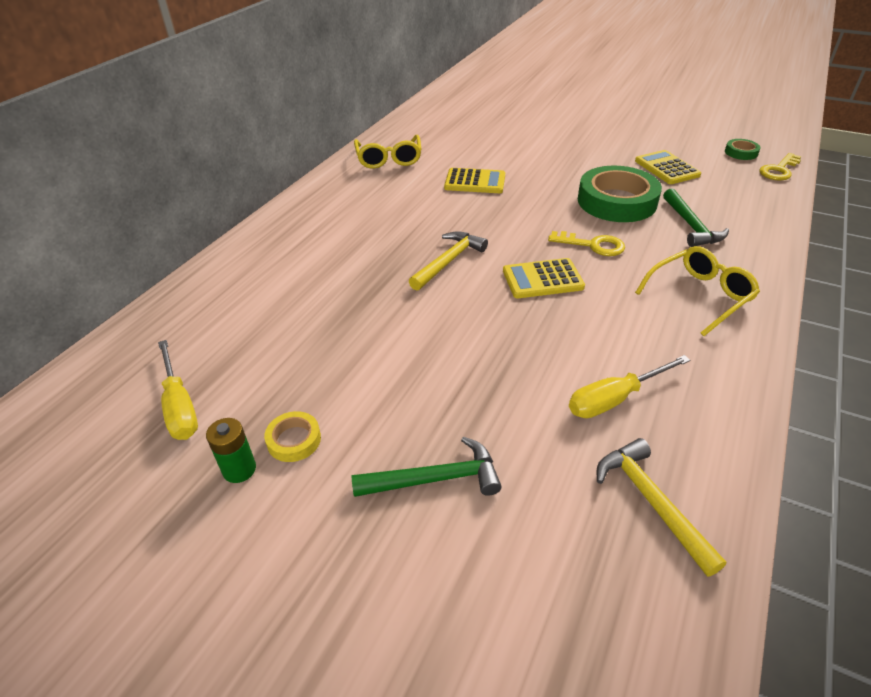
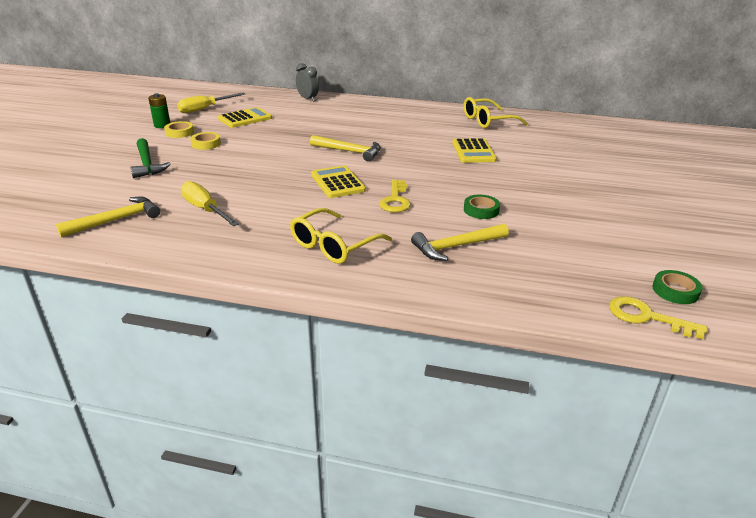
camera: 75 degrees right, 10 degrees down
green tape [578,166,662,222] -> green tape [464,195,500,219], size x0.45
yellow calculator [635,150,701,184] -> yellow calculator moved to [218,107,272,128]
yellow glasses [635,246,760,336] -> yellow glasses turned 90 degrees clockwise [290,208,392,264]
green hammer [663,188,729,247] -> yellow hammer [411,224,509,261]
none -> yellow tape [190,132,221,150]
none -> grey clock [296,63,319,102]

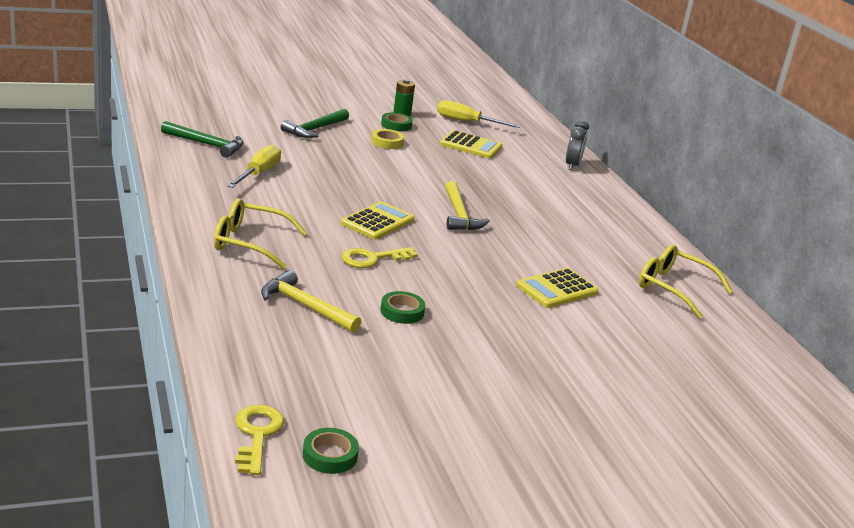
camera: 55 degrees right, 5 degrees down
yellow hammer [56,197,160,237] -> green hammer [161,121,244,158]
yellow tape [164,121,194,138] -> green tape [381,112,413,131]

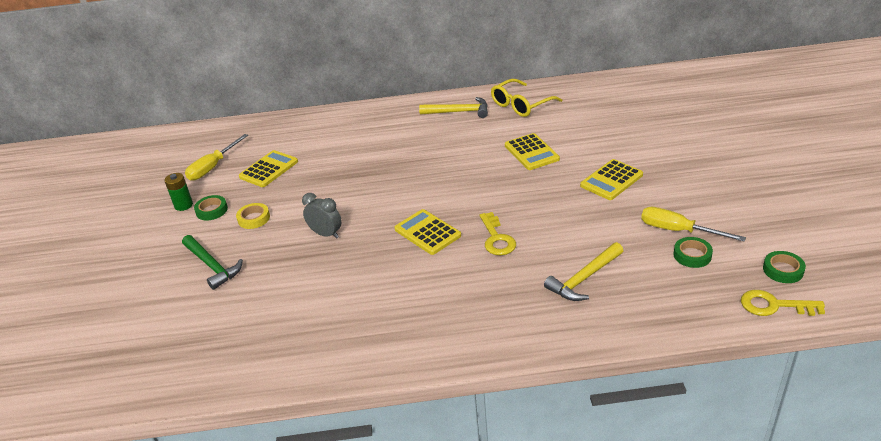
camera: 70 degrees left, 10 degrees up
green hammer [161,121,244,158] -> none
yellow glasses [214,199,307,269] -> none
yellow screwdriver [227,145,281,188] -> yellow screwdriver moved to [641,207,746,242]
green tape [380,291,425,324] -> green tape moved to [673,237,713,268]
yellow hammer [445,181,490,230] -> yellow hammer moved to [419,97,488,118]
grey clock [566,120,589,170] -> grey clock moved to [302,193,342,238]
none -> yellow calculator [580,159,643,200]

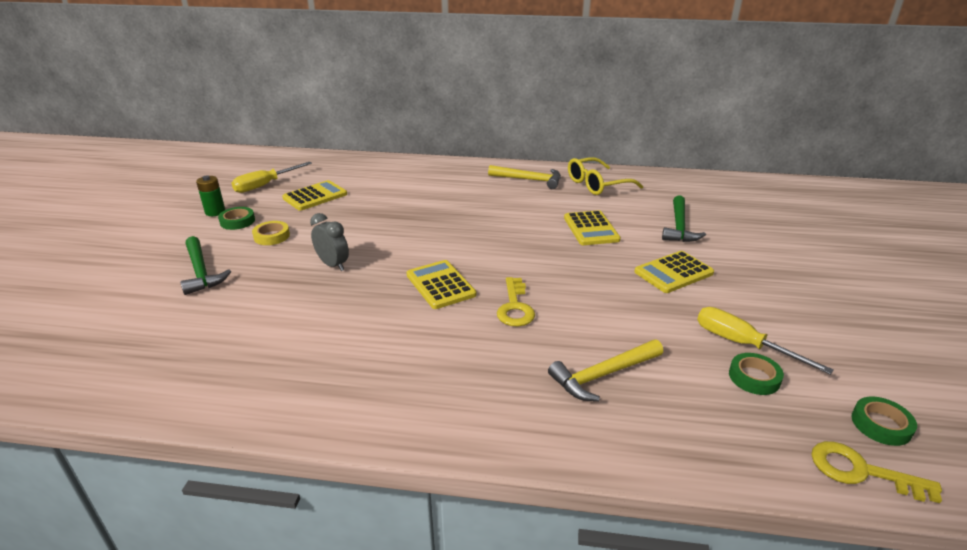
camera: 10 degrees right, 5 degrees down
none -> green hammer [662,195,706,242]

